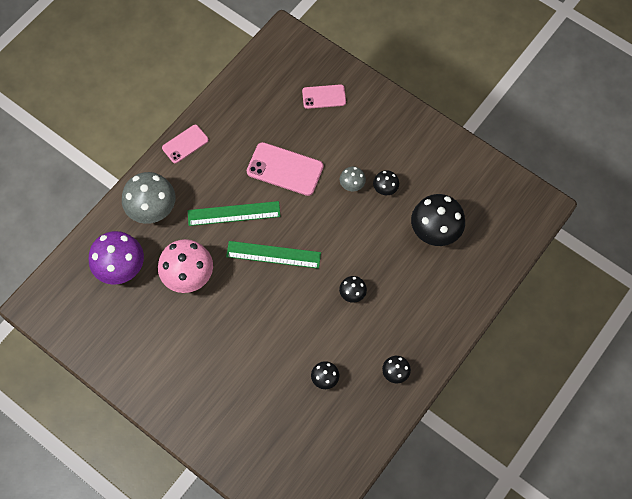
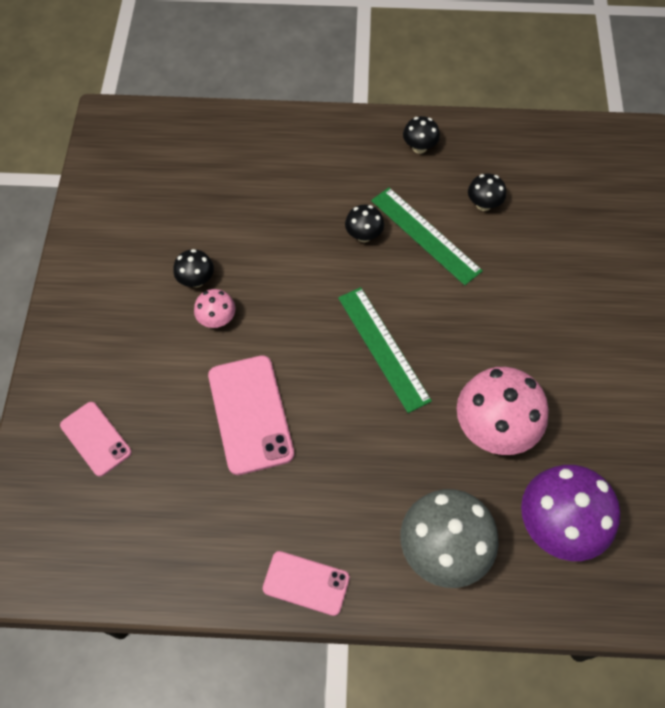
camera: 125 degrees left, 5 degrees down
green ruler [188,201,281,226] -> green ruler moved to [371,188,483,285]
grey mushroom [340,167,366,192] -> pink mushroom [194,289,235,328]
black mushroom [411,194,465,246] -> none

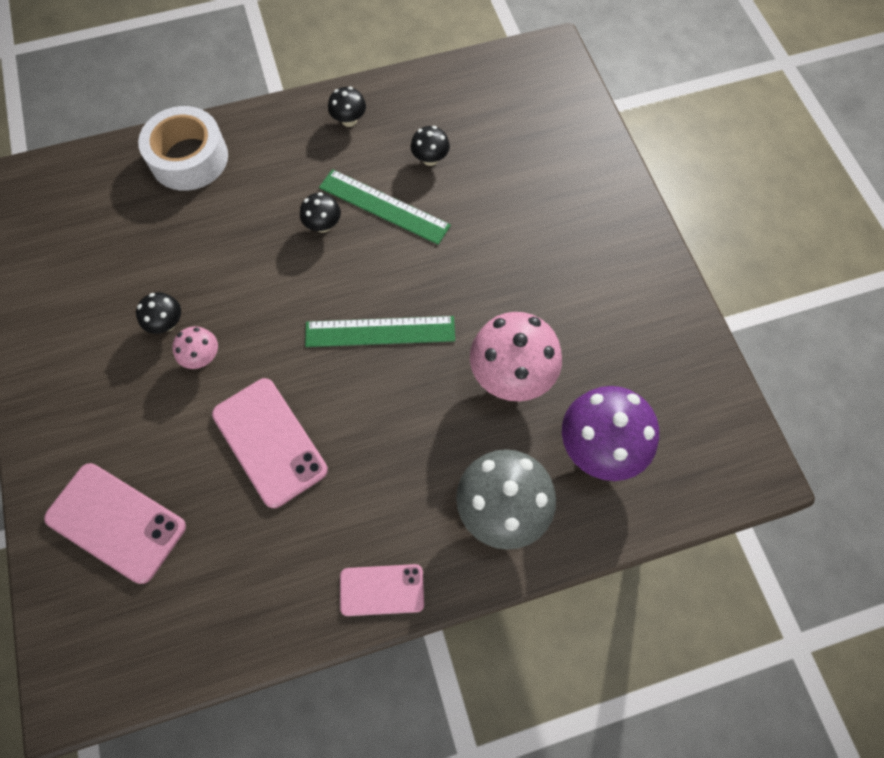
camera: 20 degrees left, 5 degrees up
pink phone [60,402,131,477] -> pink phone [44,463,186,584], size x1.62
green ruler [338,287,432,413] -> green ruler turned 45 degrees counterclockwise [305,316,455,347]
none -> white tape [138,106,228,191]

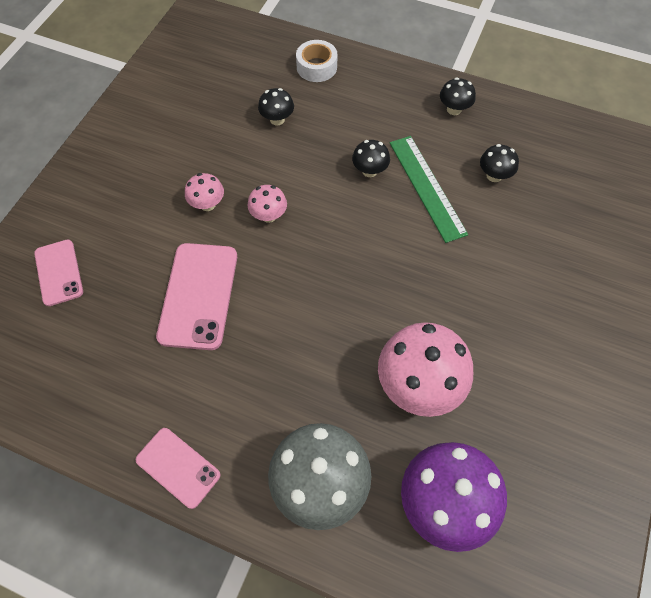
camera: 40 degrees right, 5 degrees down
pink phone [44,463,186,584] -> pink phone [34,240,83,306], size x0.62
black mushroom [136,292,181,334] -> black mushroom moved to [258,88,294,125]
white tape [138,106,228,191] -> white tape [296,40,338,82], size x0.60
green ruler [305,316,455,347] -> none
none -> pink mushroom [248,185,287,223]

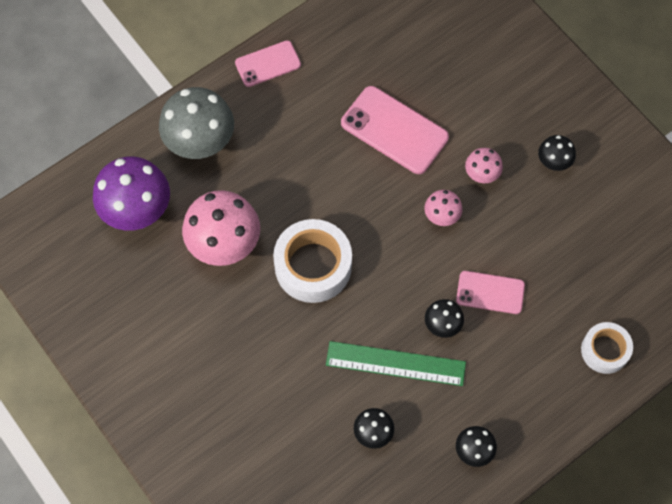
camera: 120 degrees right, 5 degrees up
pink phone [34,240,83,306] -> pink phone moved to [456,271,525,314]
black mushroom [258,88,294,125] -> black mushroom moved to [538,135,576,171]
none -> white tape [273,219,352,303]

